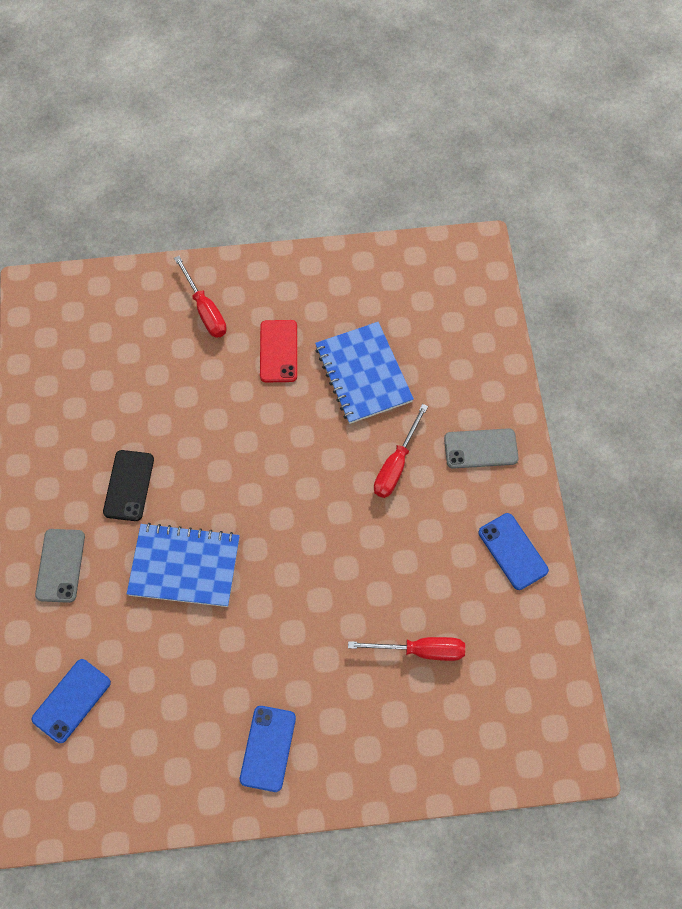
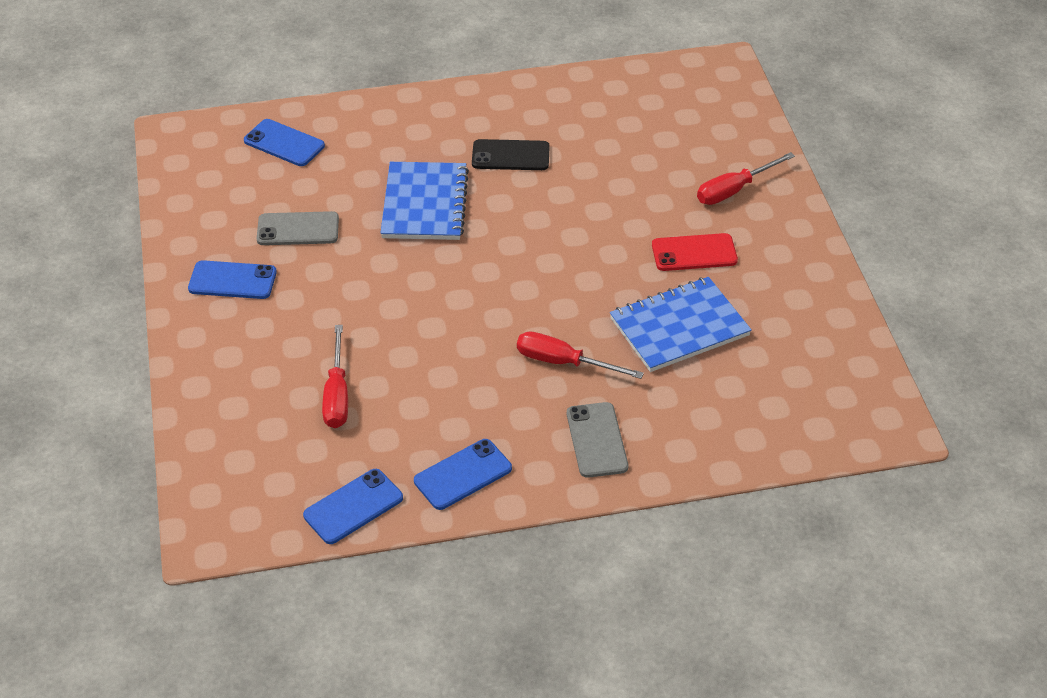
camera: 85 degrees right, 20 degrees down
grey phone [35,529,85,603] -> grey phone moved to [257,211,339,245]
none -> blue phone [303,469,403,544]

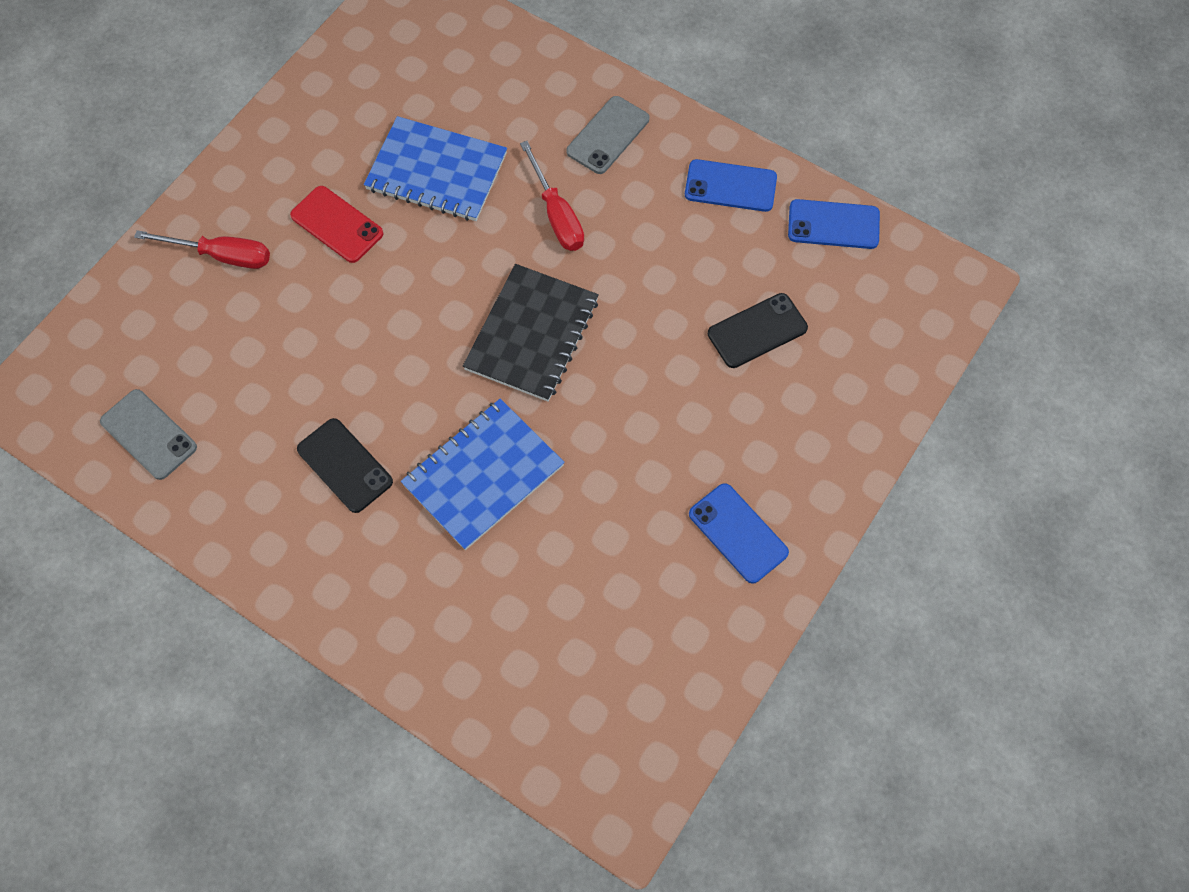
camera: 135 degrees left, 20 degrees up
blue phone [244,119,325,166] -> none
grey phone [257,211,339,245] -> grey phone moved to [100,389,197,480]
red screwdriver [322,325,348,428] -> black phone [708,293,808,368]
none -> black notebook [463,264,599,402]

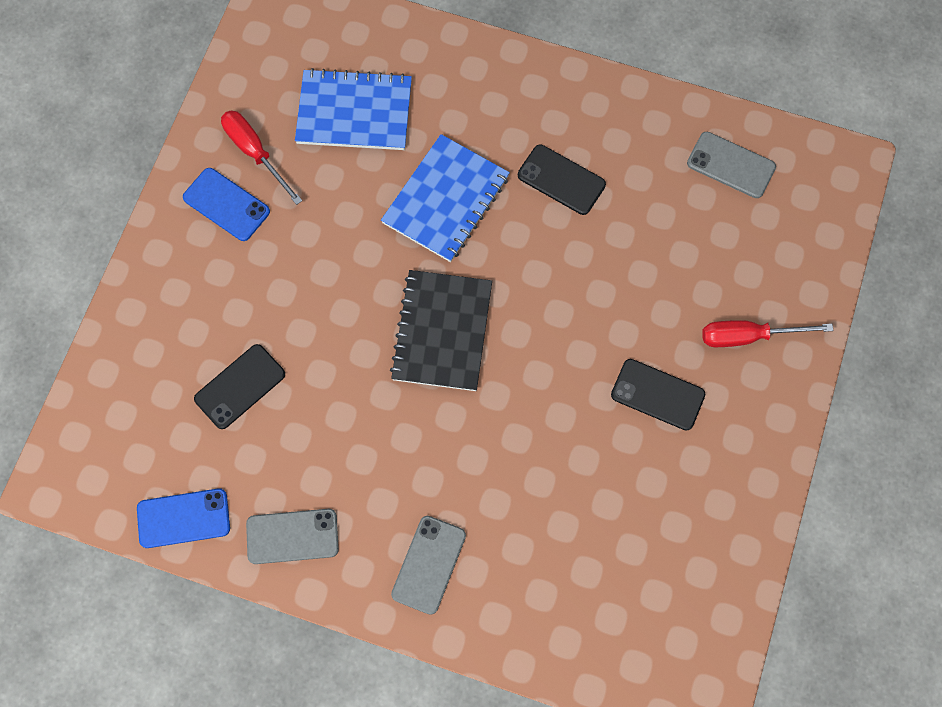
camera: 165 degrees right, 5 degrees up
red phone [290,186,383,263] -> black phone [611,359,705,431]
blue notebook [364,116,507,221] -> blue notebook moved to [295,68,412,150]
red screwdriver [520,141,584,251] -> red screwdriver moved to [221,110,302,205]
blue phone [685,159,777,212] -> grey phone [246,509,339,564]

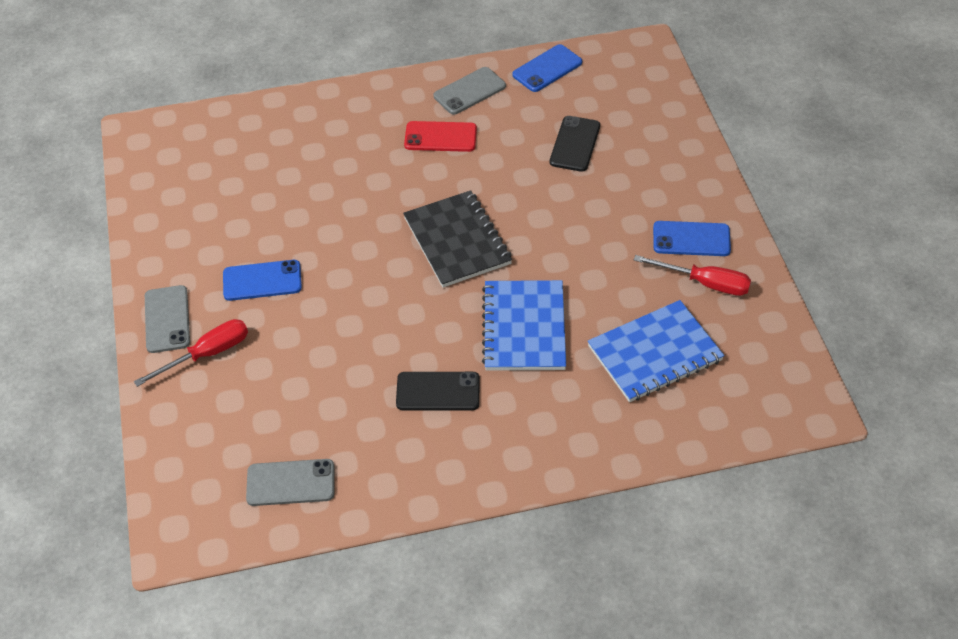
camera: 150 degrees right, 20 degrees down
grey phone [391,516,466,615] -> grey phone moved to [145,285,190,353]
black phone [611,359,705,431] -> blue phone [223,260,302,301]
none -> red phone [404,121,477,152]

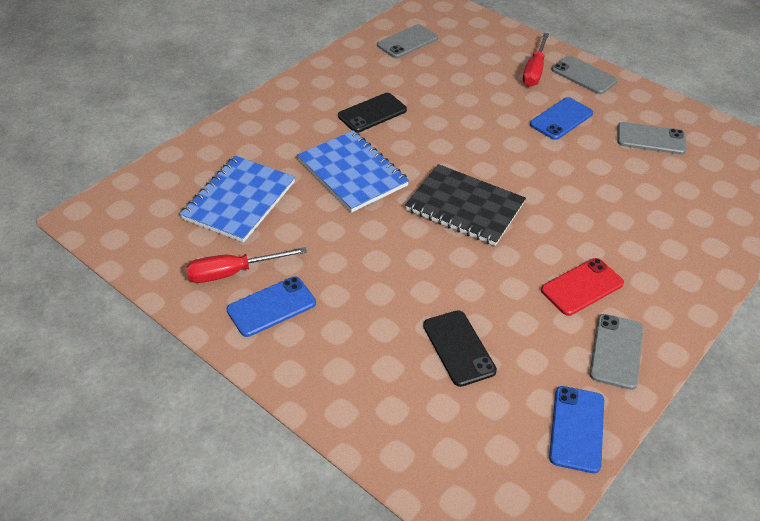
camera: 140 degrees right, 5 degrees down
none -> grey phone [618,122,687,155]

